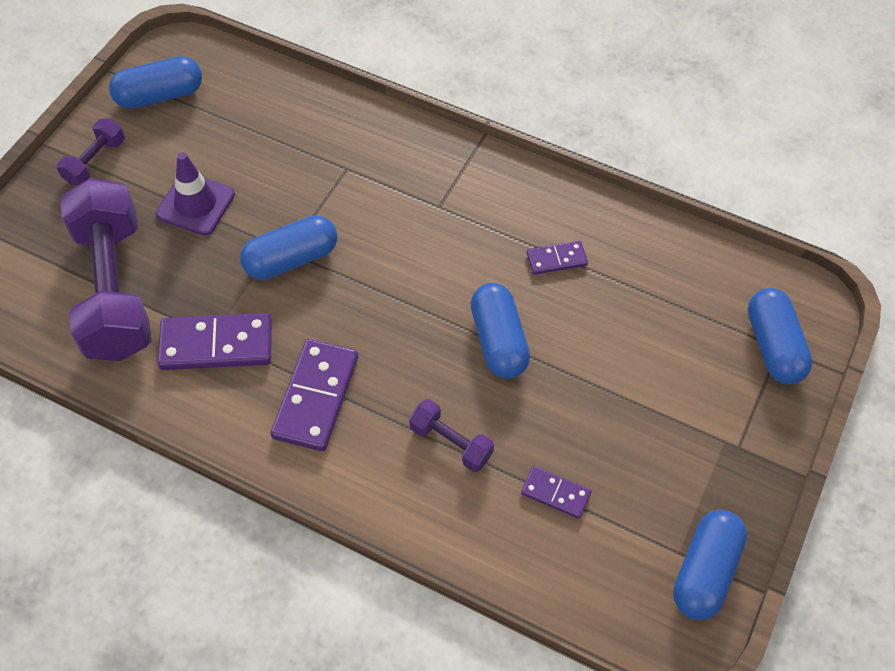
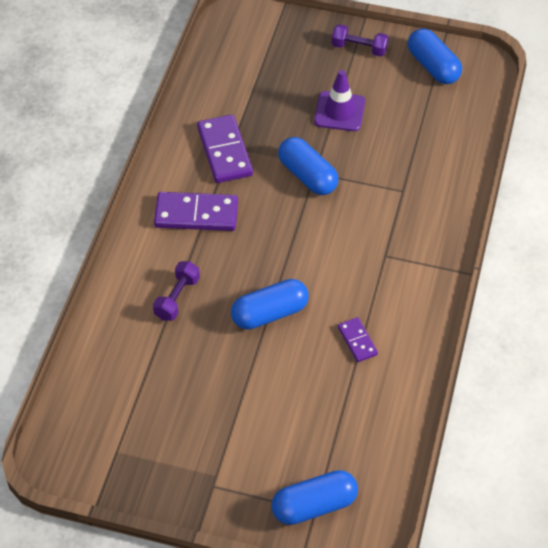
camera: 80 degrees right, 5 degrees down
purple dumbbell [60,178,152,361] -> none
purple domino [521,466,591,519] -> none
blue capsule [673,510,747,620] -> none

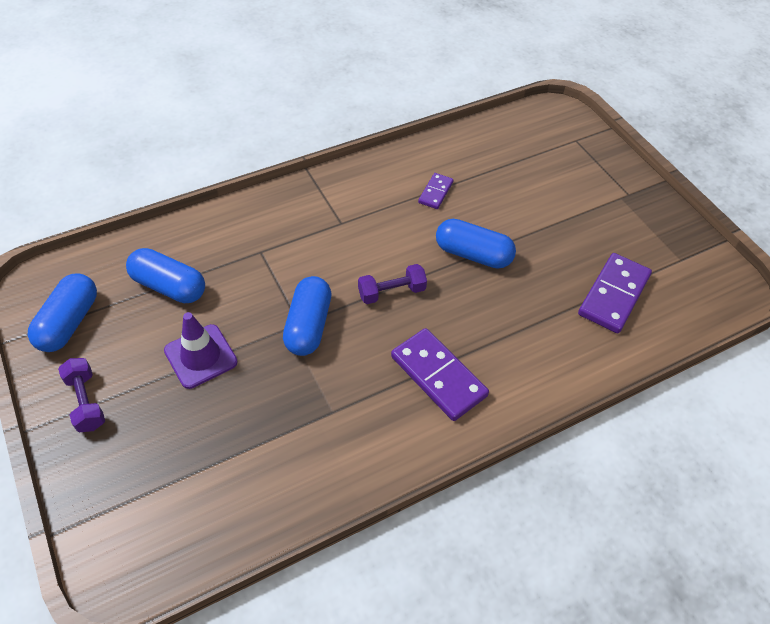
camera: 135 degrees left, 0 degrees up
purple dumbbell [153,261,200,321] -> purple dumbbell moved to [358,264,427,304]
purple domino [197,114,253,183] -> purple domino moved to [578,253,652,333]
blue capsule [271,470,358,525] -> blue capsule moved to [126,248,205,303]

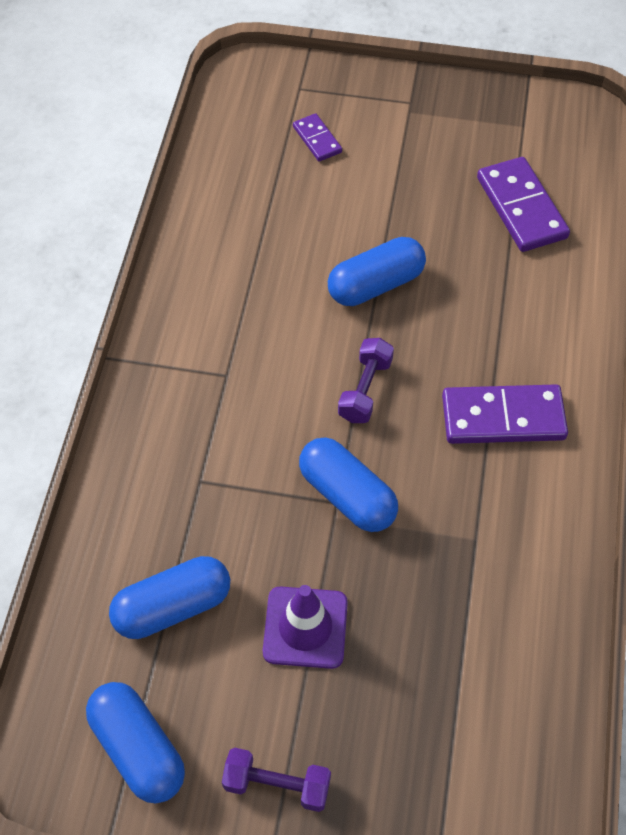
camera: 50 degrees left, 5 degrees up
purple domino [418,173,453,209] -> purple domino moved to [293,113,342,162]

